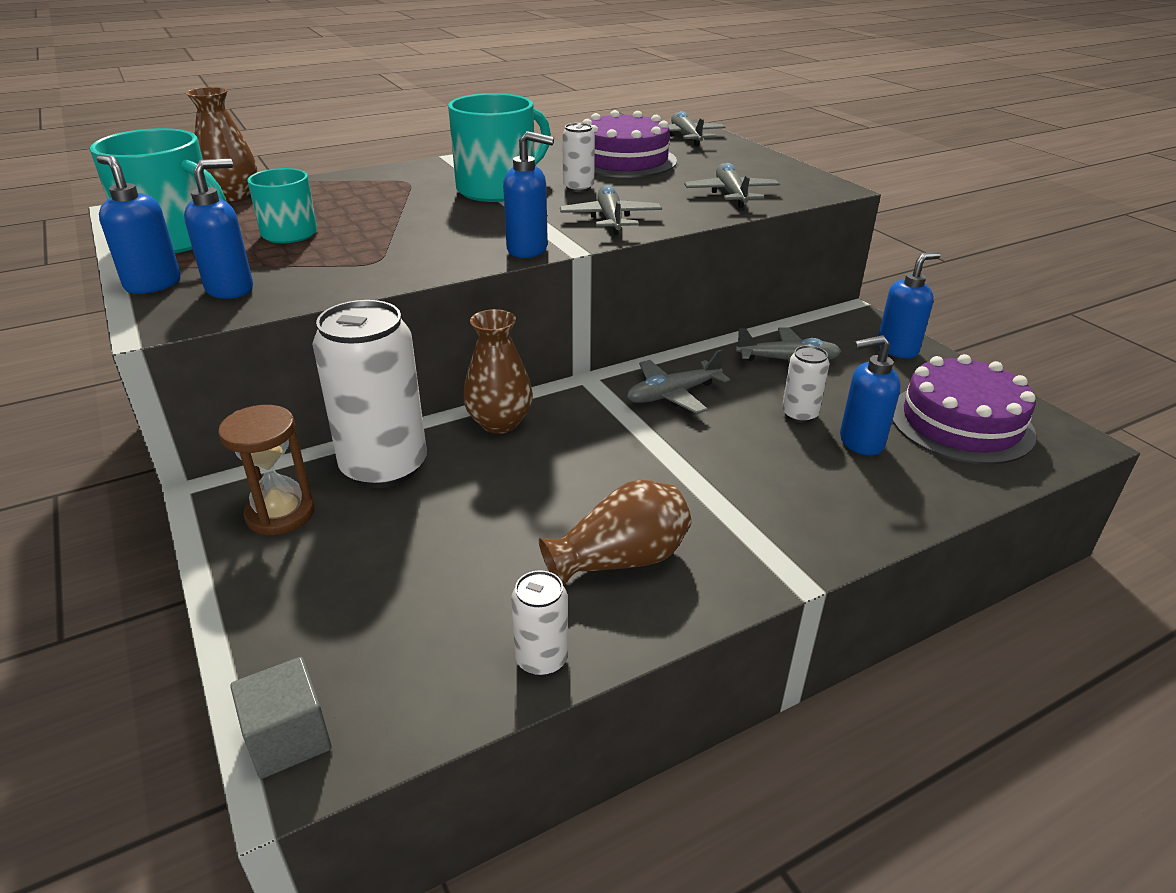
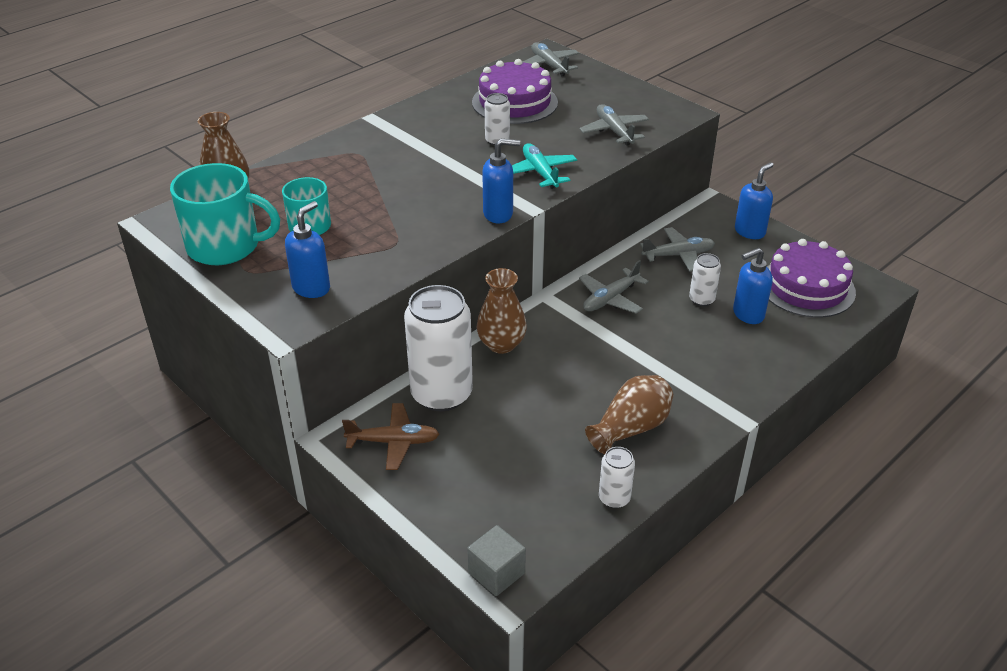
camera: 15 degrees left, 5 degrees up
blue soap dispenser [97,155,181,294] -> none
brown hourglass [218,405,315,535] -> brown plane [342,403,439,470]
turquoise mug [448,93,551,202] -> none
grey plane [560,185,662,235] -> turquoise plane [512,143,577,189]

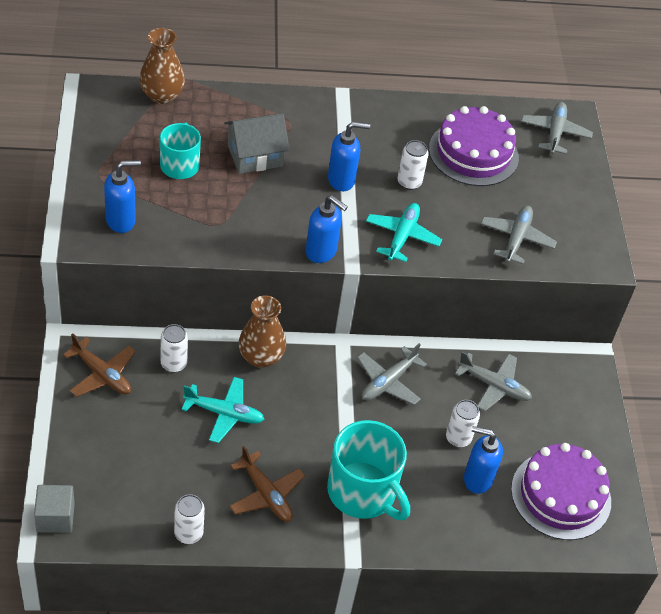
camera: 35 degrees right, 10 degrees up
turquoise mug [170,163,280,265] -> turquoise mug moved to [327,420,410,520]
white can [404,285,473,411] -> white can [161,324,188,372], size x0.47
grey plane [579,260,649,314] -> grey plane turned 45 degrees counterclockwise [357,343,427,405]
brown vase [585,375,673,454] -> brown plane [229,446,305,522]
blue soap dispenser [735,162,774,239] -> blue soap dispenser moved to [328,122,370,191]
none -> turquoise plane [181,377,264,443]
none -> grey house [224,113,290,174]

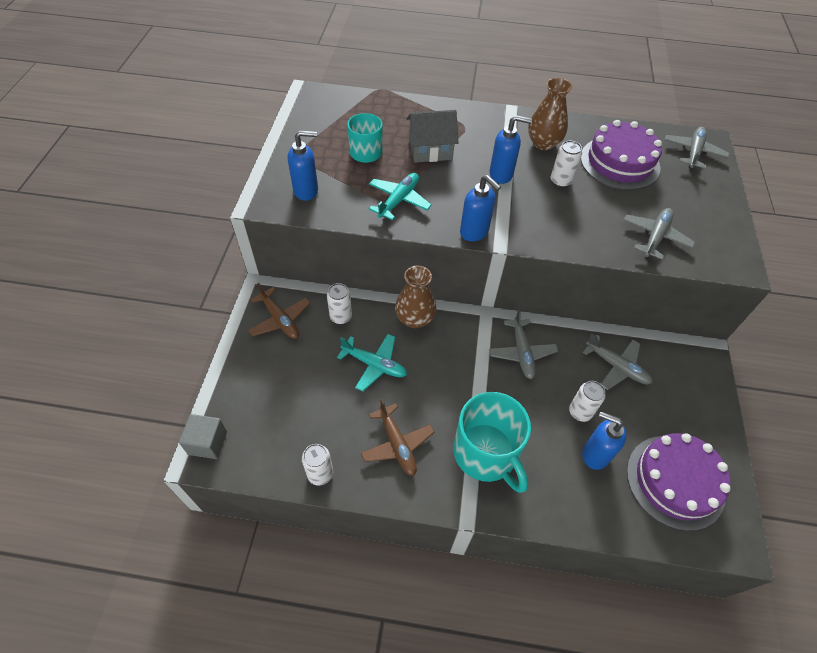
camera: 15 degrees right, 5 degrees up
brown vase [140,28,185,104] -> brown vase moved to [528,78,572,150]
grey plane [357,343,427,405] -> grey plane turned 60 degrees counterclockwise [489,309,558,379]
turquoise plane [366,203,442,262] -> turquoise plane moved to [369,173,432,221]

